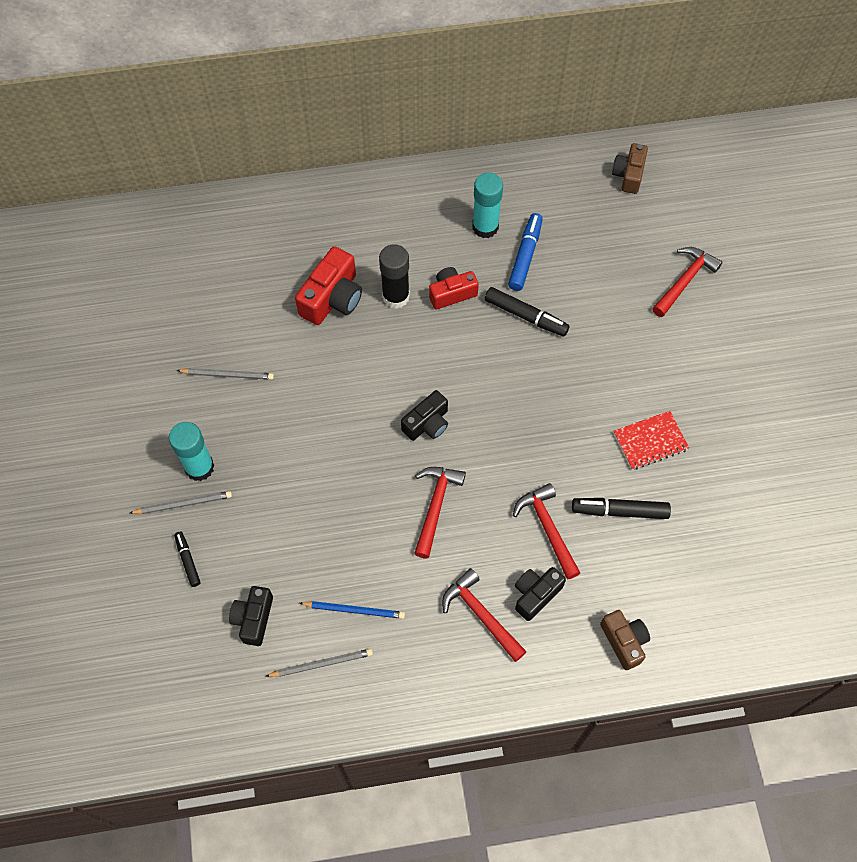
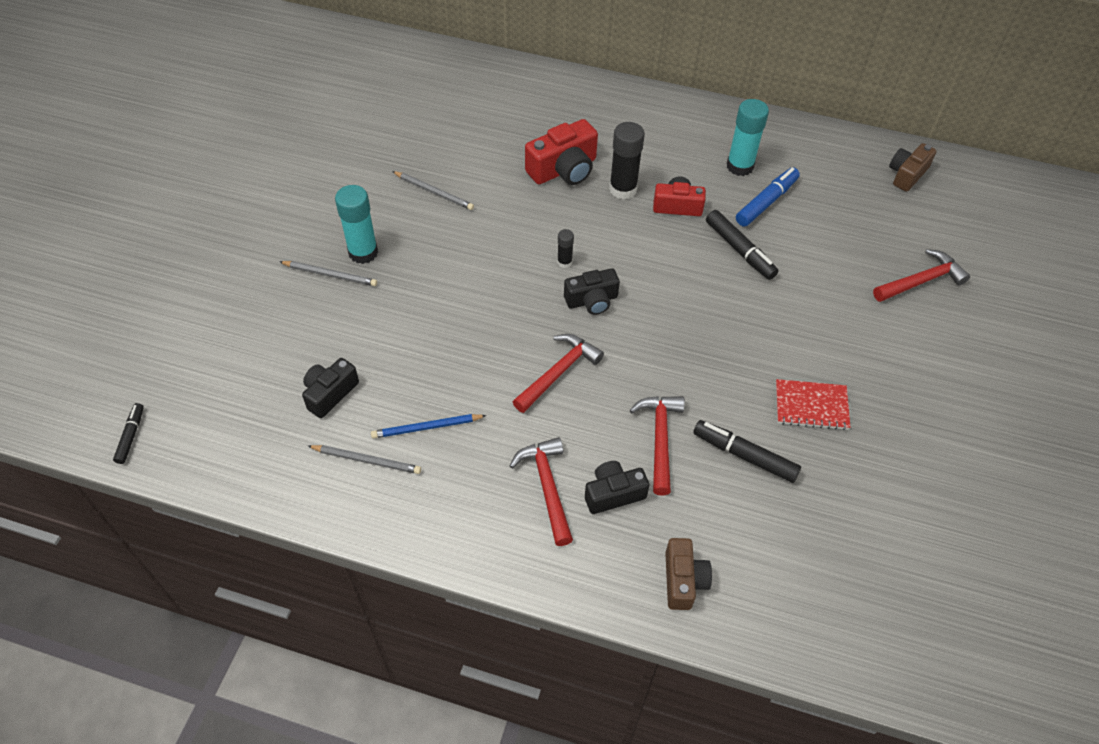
camera: 25 degrees right, 10 degrees down
black marker [174,532,201,587] -> black marker moved to [113,403,144,464]
blue pencil [299,601,405,619] -> blue pencil turned 135 degrees clockwise [371,414,487,438]
none -> black glue stick [557,229,574,268]

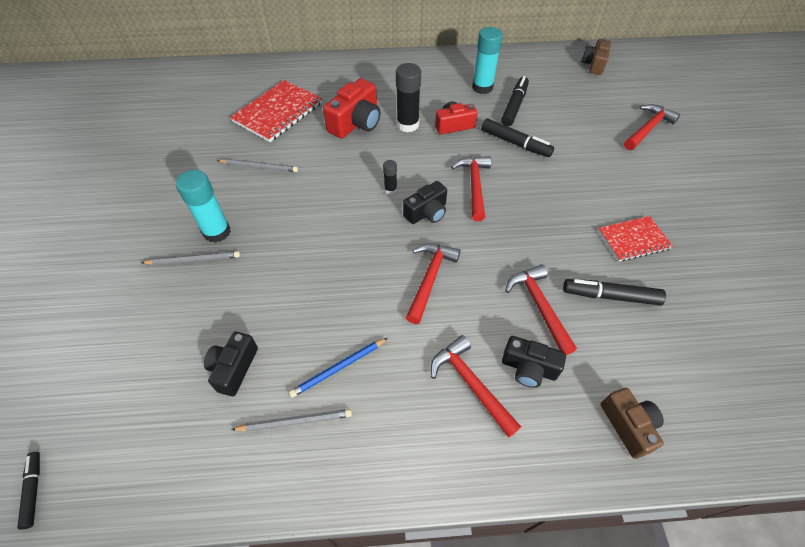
camera: 20 degrees left, 0 degrees up
black camera [585,461,649,514] -> black camera turned 120 degrees counterclockwise [502,336,566,388]
blue marker [736,167,800,226] -> black marker [501,76,529,126]
none -> red notebook [230,80,322,142]
none -> red hammer [451,156,491,221]

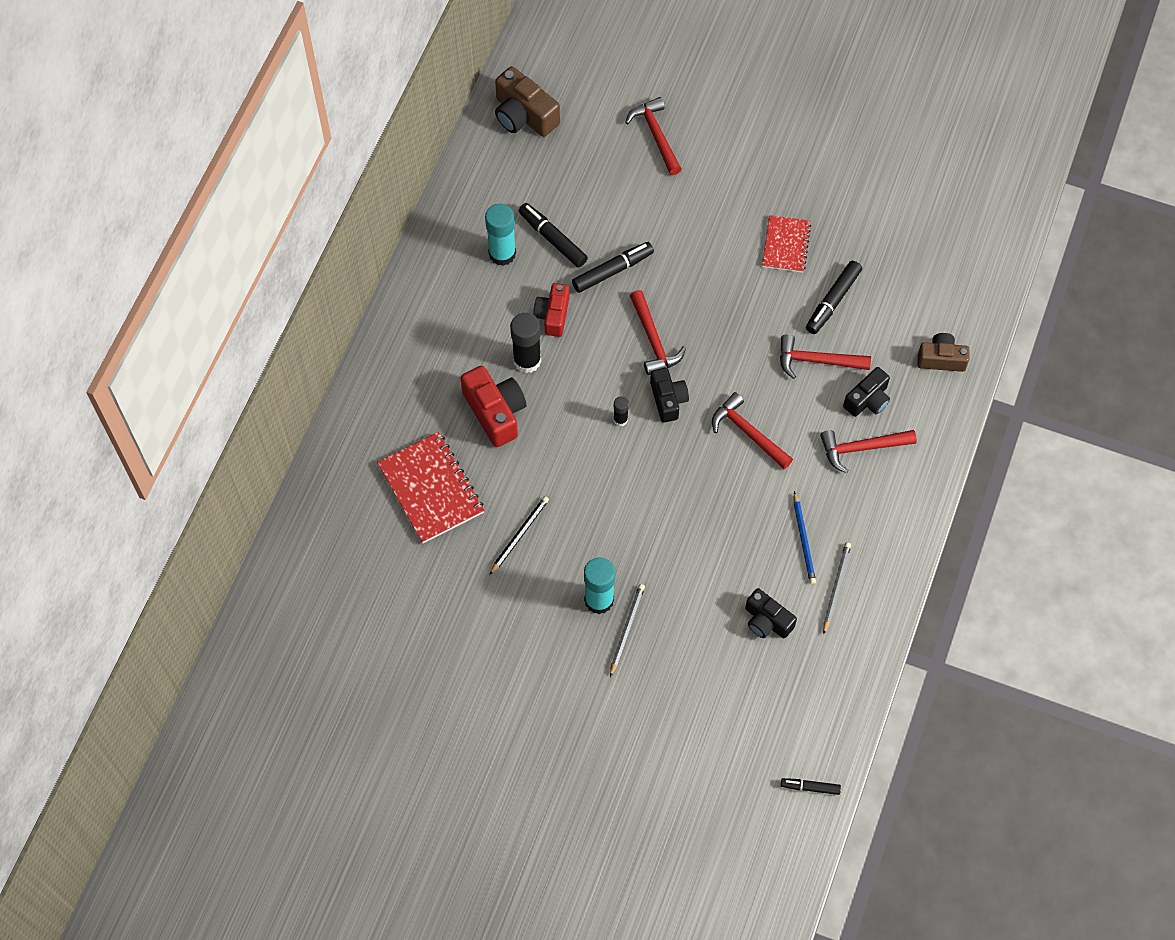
camera: 65 degrees left, 10 degrees up
grey pencil [217,159,298,172] -> black pencil [489,496,549,575]
red hammer [451,156,491,221] -> red hammer turned 135 degrees counterclockwise [630,290,686,375]
brown camera [581,38,611,75] -> brown camera [495,66,560,137], size x1.51

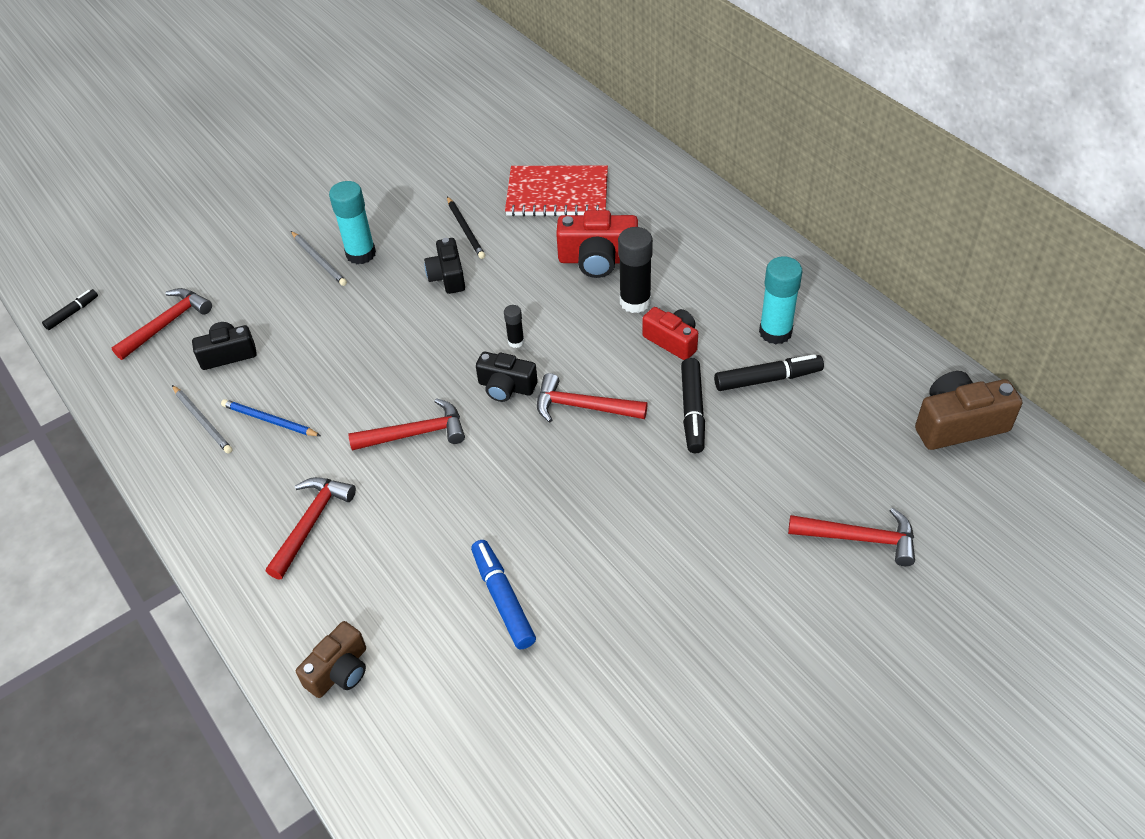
camera: 125 degrees right, 15 degrees down
red notebook [762,215,811,273] -> none
red hammer [780,334,871,379] -> red hammer moved to [111,288,212,360]
black marker [806,261,862,334] -> blue marker [471,540,536,649]
black camera [843,367,890,417] -> black camera moved to [424,238,465,294]

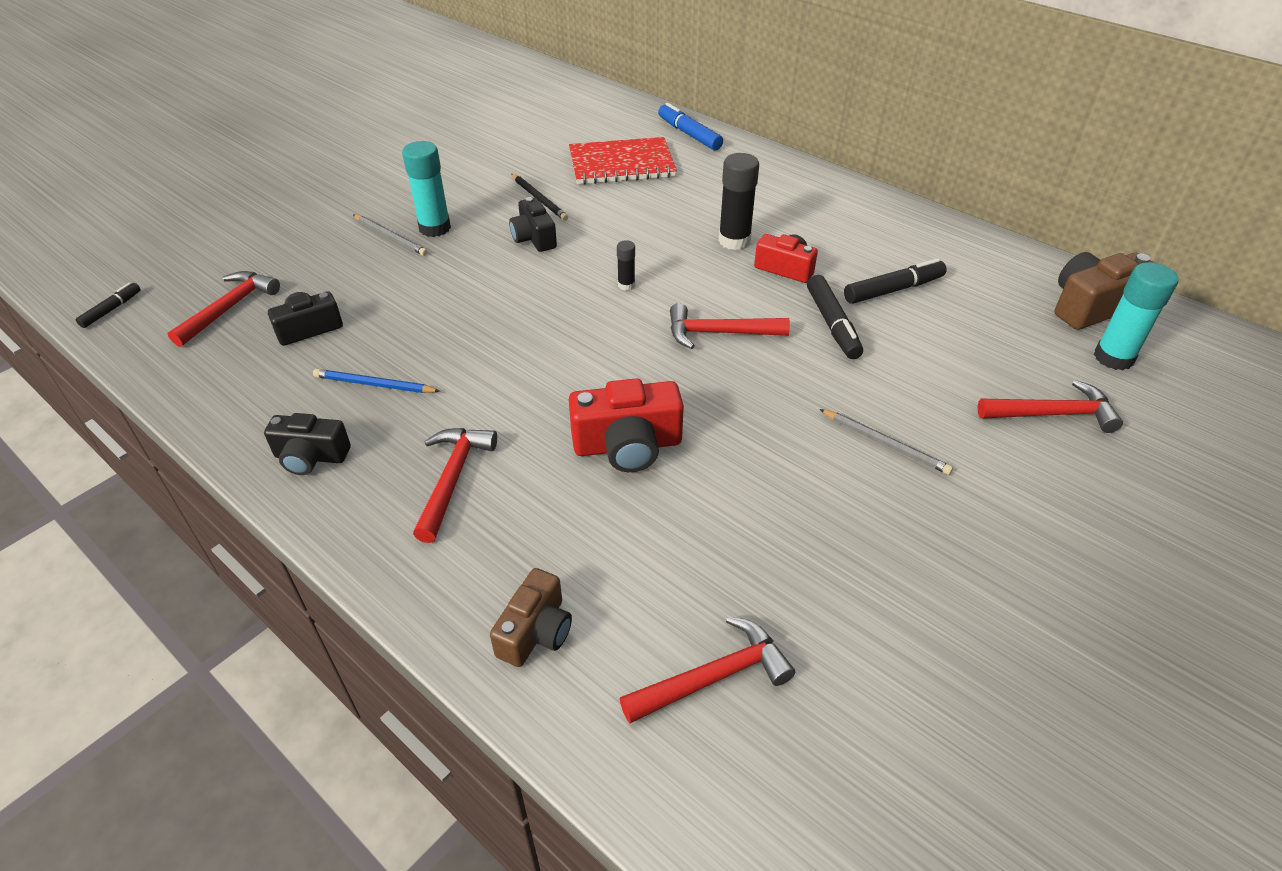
camera: 15 degrees left, 5 degrees down
grey pencil [172,385,232,454] -> grey pencil moved to [820,409,953,475]
red hammer [348,398,465,450] -> red hammer moved to [620,616,795,723]
blue marker [471,540,536,649] -> blue marker moved to [658,103,723,150]
black camera [476,352,538,402] -> black camera moved to [264,413,351,475]
red camera [556,210,638,278] -> red camera moved to [569,378,684,472]
turquoise glue stick [759,256,802,344] -> turquoise glue stick moved to [1094,262,1178,370]

